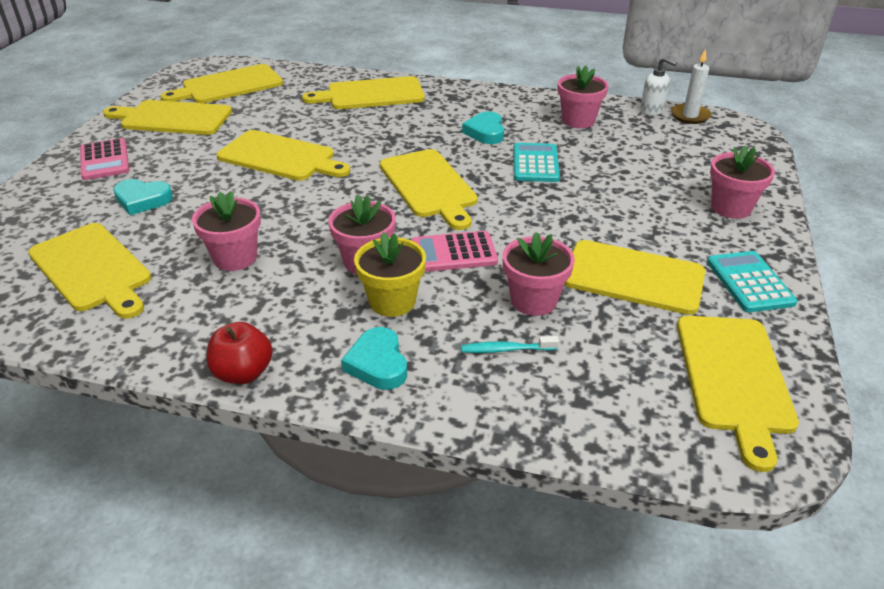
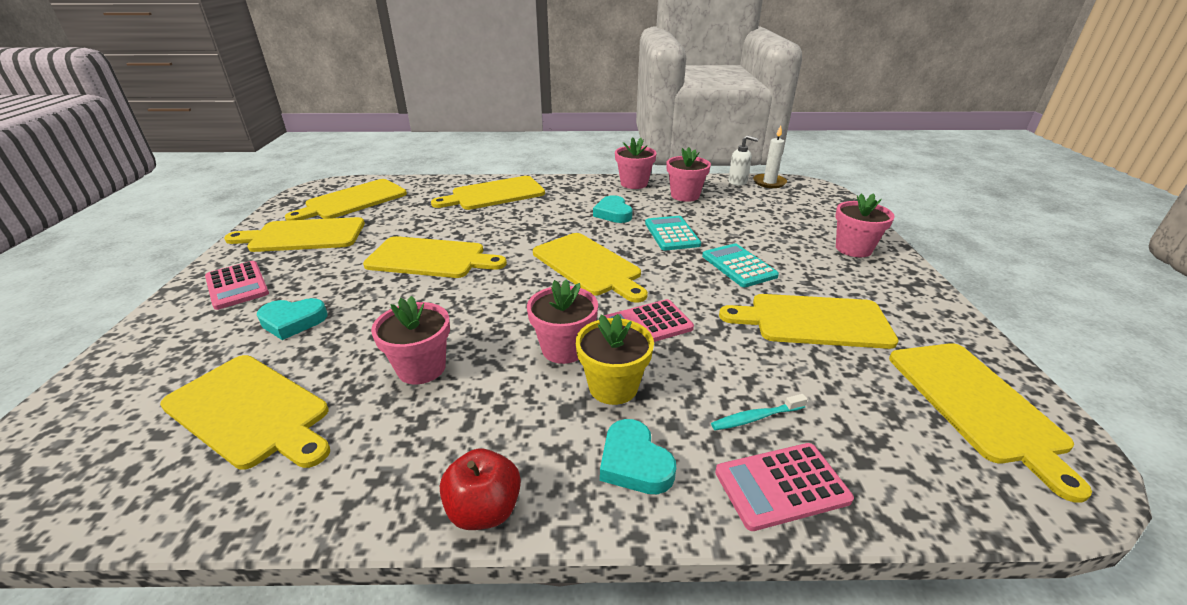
camera: 15 degrees left, 5 degrees down
pink flower pot [502,232,575,316] -> pink flower pot moved to [615,137,657,189]
turquoise calculator [707,251,798,312] -> turquoise calculator moved to [702,243,779,287]
none -> pink calculator [715,443,854,531]

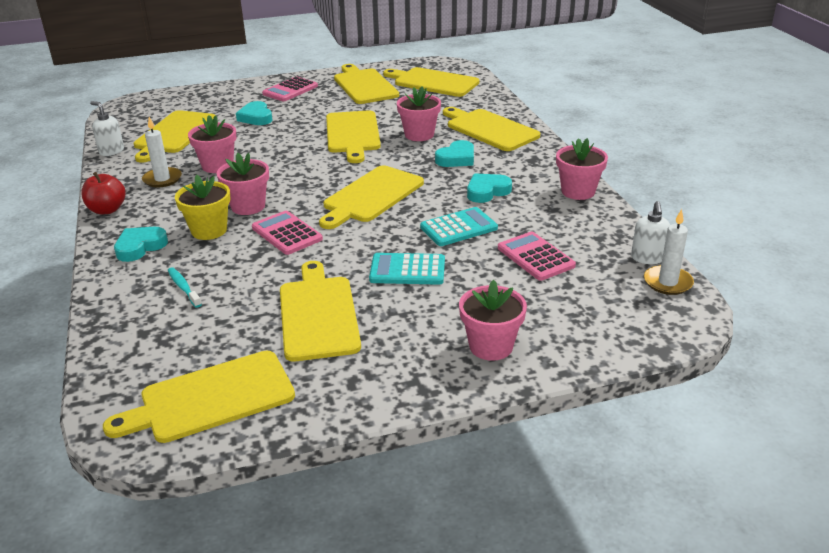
camera: 75 degrees right, 0 degrees up
pink flower pot [667,147,711,202] -> pink flower pot moved to [397,87,441,141]
turquoise calculator [702,243,779,287] -> turquoise calculator turned 135 degrees counterclockwise [369,253,445,285]
pink calculator [715,443,854,531] -> pink calculator moved to [498,232,576,281]
none -> white soap dispenser [90,101,124,156]
none -> white candle [142,117,182,187]
none -> turquoise heart [435,140,474,167]

